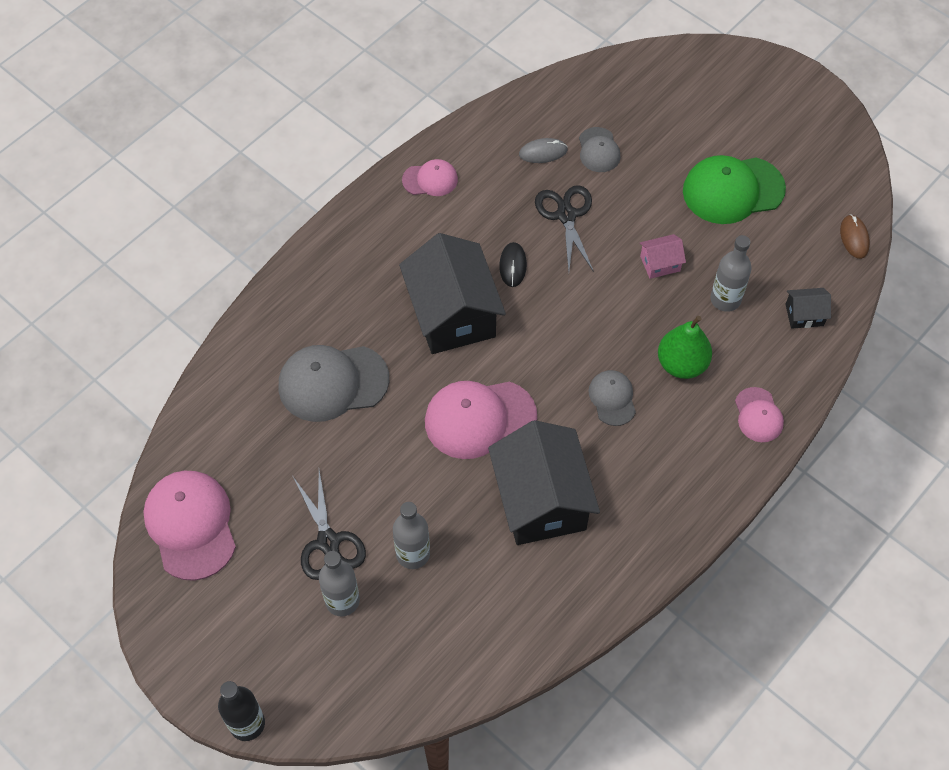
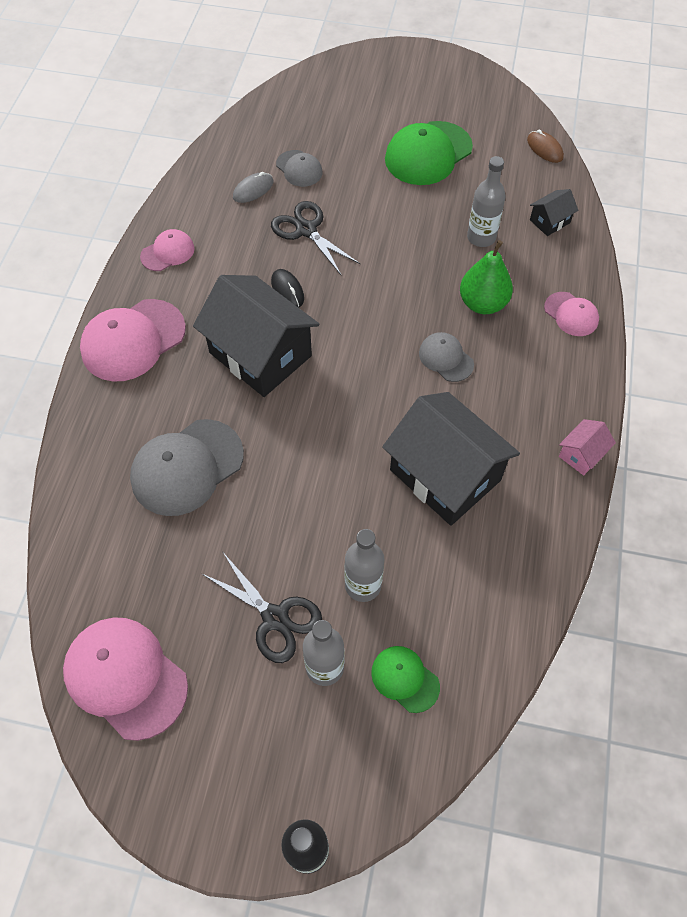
camera: 30 degrees left, 0 degrees up
pink cap [425,381,537,459] -> pink cap moved to [80,299,186,382]
pink house [640,234,686,279] -> pink house moved to [559,419,616,476]
none -> green cap [371,646,440,713]

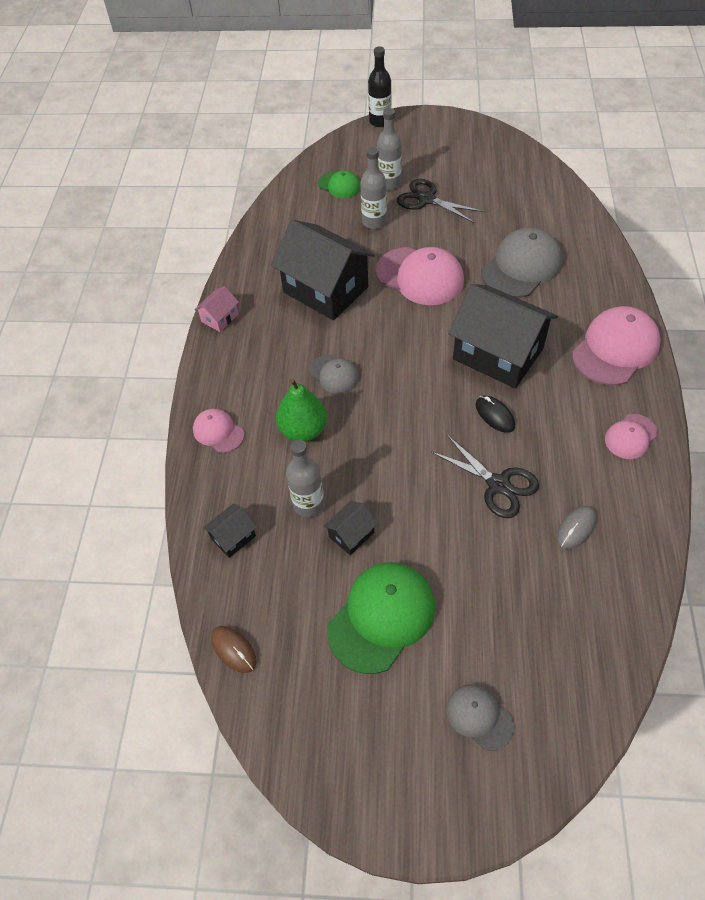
camera: 175 degrees right, 5 degrees down
pink cap [63,617,188,741] -> pink cap moved to [376,247,464,305]
grey cap [276,150,322,187] -> grey cap moved to [447,684,514,751]
none -> black house [323,501,378,555]

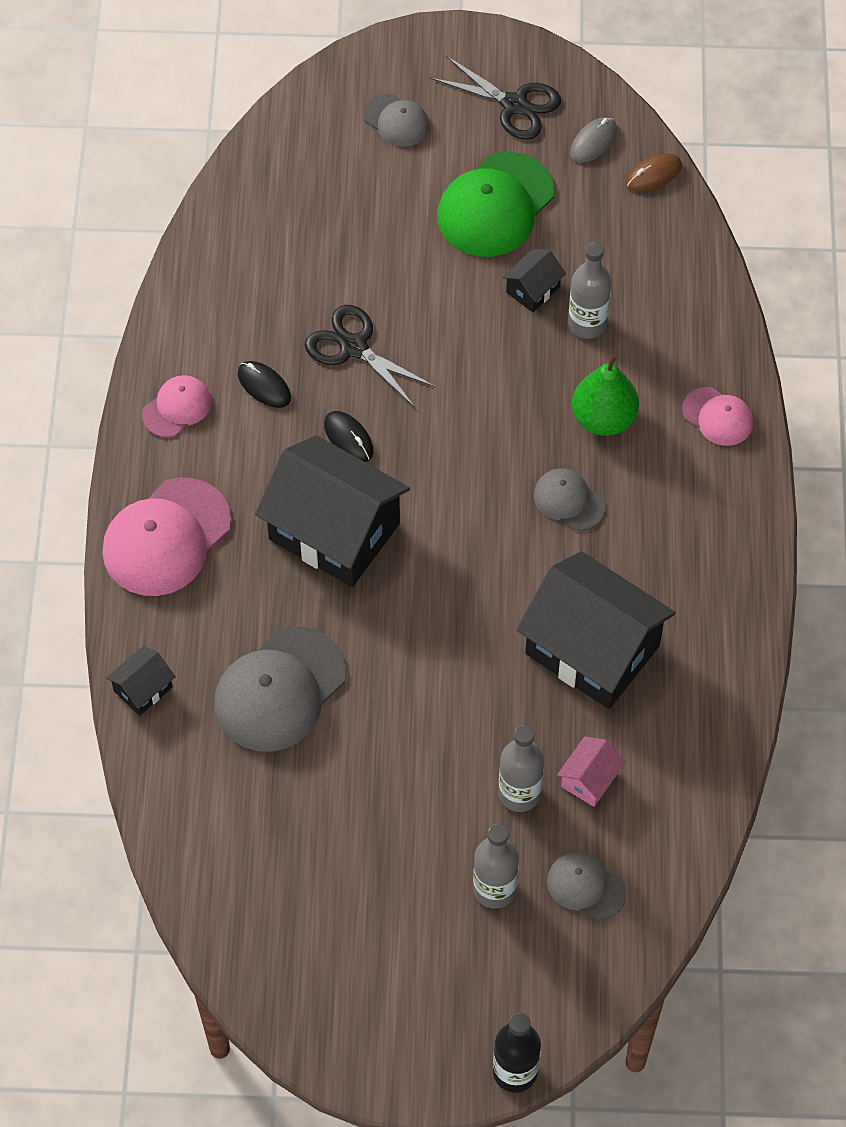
camera: 175 degrees right, 5 degrees up
pink house [194,286,239,332] -> pink house moved to [557,736,626,807]
black house [203,504,257,558] -> black house moved to [106,646,176,716]
brown mouse [211,626,257,673] -> brown mouse turned 75 degrees counterclockwise [625,153,682,192]
green cap [318,171,361,198] -> grey cap [547,852,627,920]
pink cap [376,247,464,305] -> none
black scissors [397,179,484,223] -> black scissors moved to [430,56,561,140]
grey mouse [557,506,597,549] -> grey mouse moved to [570,117,617,163]
none -> black mouse [238,361,291,408]

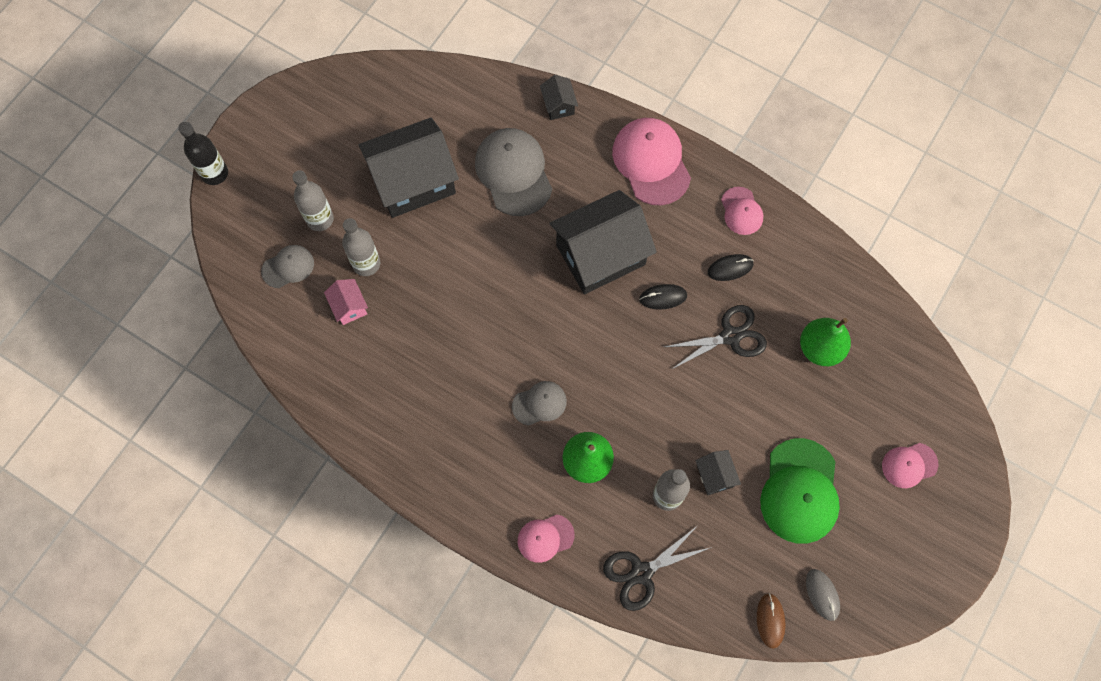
camera: 120 degrees right, 10 degrees up
grey cap [364,94,429,147] -> pink cap [882,443,938,488]
black scissors [430,56,561,140] -> black scissors moved to [603,526,712,611]
green cap [437,152,555,257] -> green cap turned 150 degrees counterclockwise [760,438,840,544]
black house [516,551,676,709] -> black house moved to [359,117,459,218]
none -> green pear [800,318,851,366]

